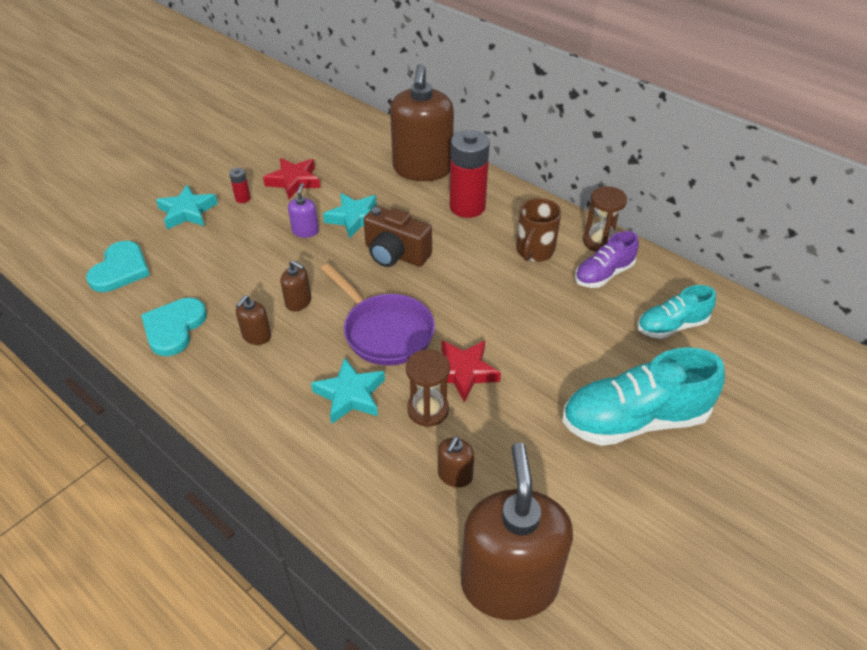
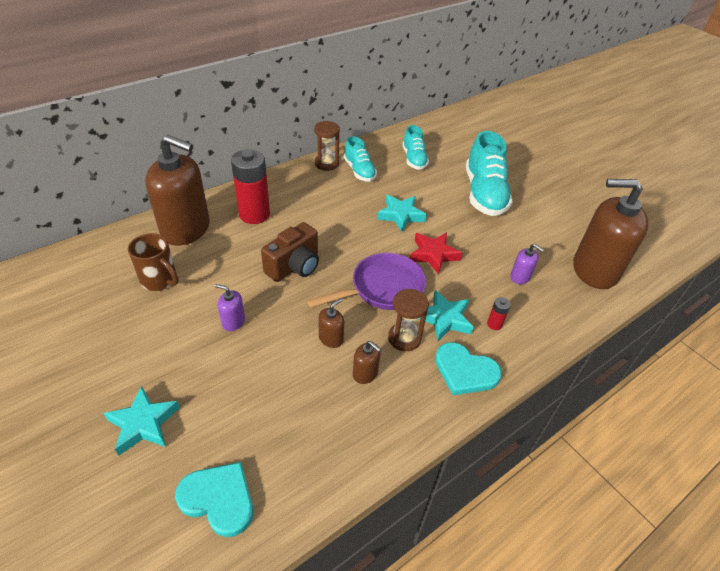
camera: 80 degrees left, 0 degrees up
turquoise heart [141,298,207,356] -> turquoise heart moved to [435,342,502,395]
red battery [229,168,251,203] -> red battery moved to [487,297,511,330]
red star [263,158,320,199] -> none
turquoise star [323,193,377,238] -> turquoise star moved to [377,195,427,232]
brown hourglass [406,349,450,427] -> brown hourglass moved to [388,289,429,351]
brown soap dispenser [438,436,474,487] -> purple soap dispenser [510,244,544,284]
brown mug [516,198,561,262] -> brown mug moved to [128,233,178,291]
purple shoe [575,231,639,288] -> turquoise shoe [344,136,377,182]

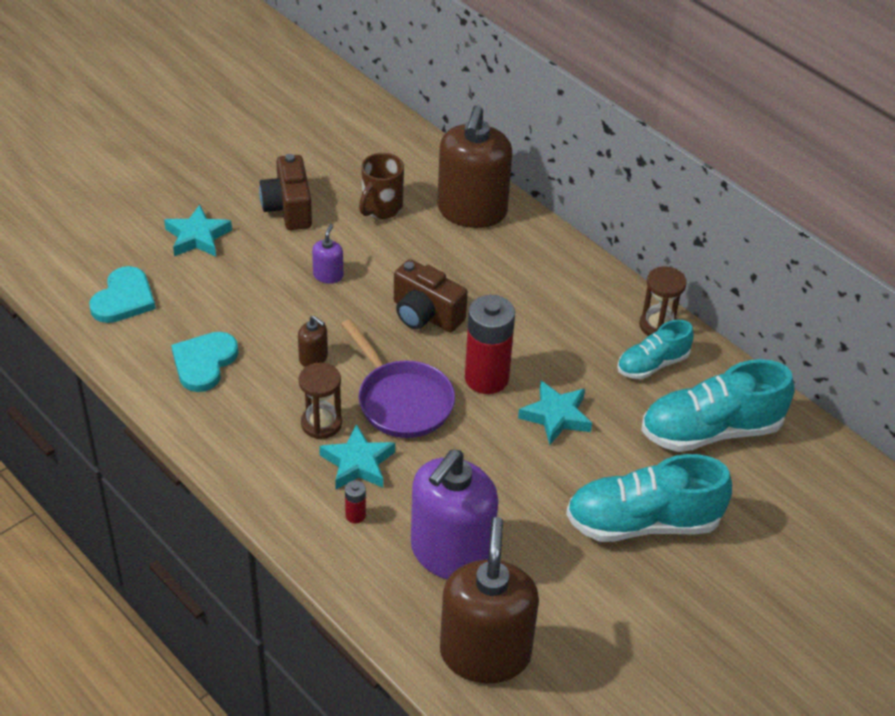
camera: 85 degrees right, 0 degrees up
red battery [231,149,270,224] -> red battery moved to [465,295,515,394]
brown soap dispenser [353,341,381,384] -> none
turquoise shoe [402,125,429,170] -> turquoise shoe [641,359,794,452], size x1.73
red star [410,233,463,275] -> none
turquoise heart [435,342,502,395] -> turquoise heart moved to [171,332,238,392]
purple soap dispenser [510,244,544,284] -> purple soap dispenser [411,449,498,580], size x2.42
none -> brown camera [259,154,312,230]

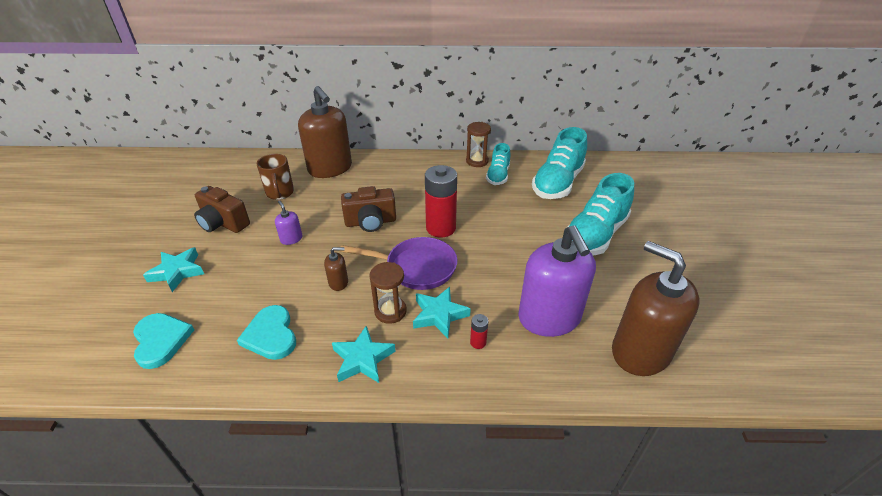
camera: 45 degrees left, 5 degrees down
turquoise star [518,381,592,445] -> turquoise star moved to [332,326,396,383]

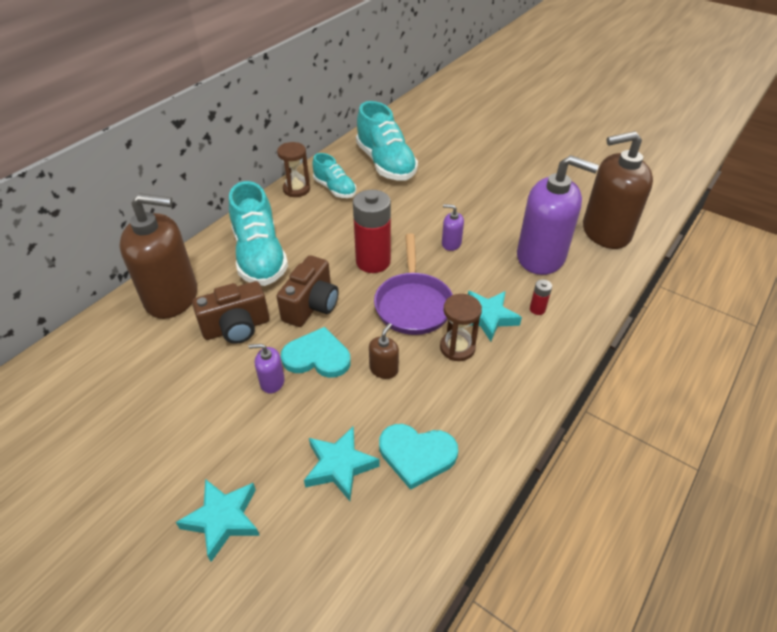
camera: 55 degrees left, 5 degrees up
turquoise heart [133,313,194,369] -> turquoise heart moved to [281,327,351,378]
brown camera [194,186,250,233] -> brown camera moved to [192,281,269,344]
brown mug [257,154,294,200] -> none
turquoise star [332,326,396,383] -> turquoise star moved to [304,427,380,501]
purple pan [340,237,457,290] -> purple pan turned 135 degrees clockwise [374,233,453,335]
turquoise shoe [568,173,634,256] -> turquoise shoe moved to [229,181,288,286]
none -> purple soap dispenser [442,204,464,251]

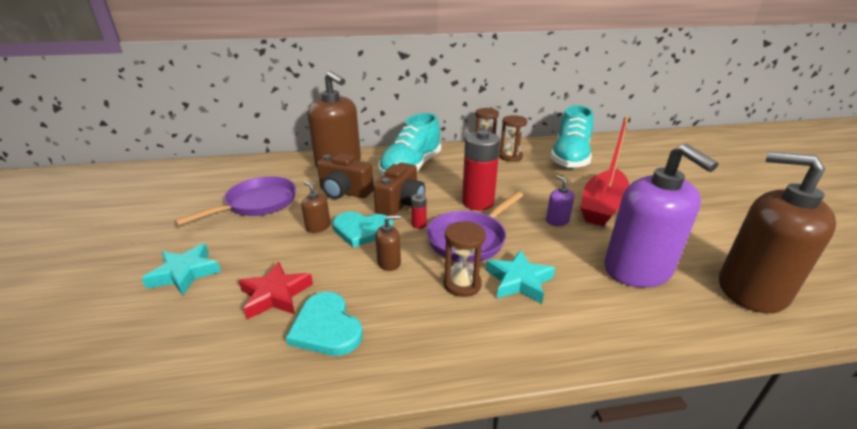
camera: 45 degrees right, 15 degrees down
purple soap dispenser [248,344,285,394] -> brown soap dispenser [301,181,330,233]
brown camera [276,255,339,327] -> brown camera turned 45 degrees counterclockwise [373,163,425,216]
turquoise heart [281,327,351,378] -> turquoise heart turned 135 degrees clockwise [332,212,393,248]
turquoise star [304,427,380,501] -> red star [239,262,313,319]
turquoise shoe [312,153,357,198] -> brown hourglass [499,115,527,162]
red battery [530,279,552,315] -> red battery moved to [411,194,427,229]
none -> purple pan [174,176,296,226]
none -> red boat [580,116,630,226]

